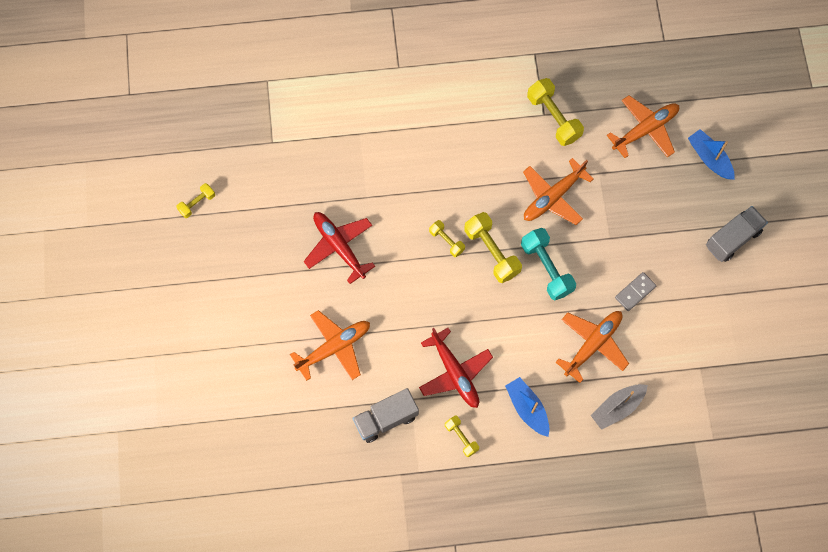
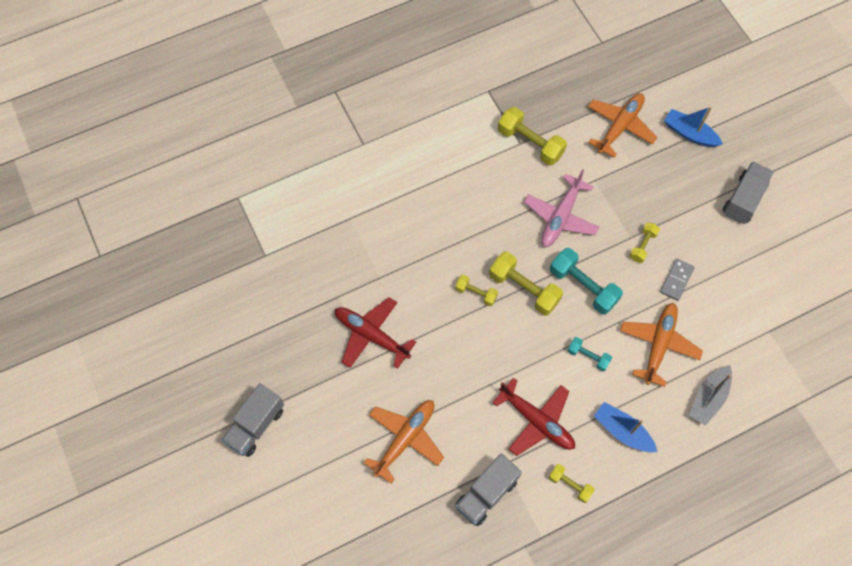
camera: 20 degrees left, 5 degrees down
yellow dumbbell [176,183,215,218] -> yellow dumbbell moved to [629,222,660,263]
orange plane [523,158,593,225] -> pink plane [524,169,599,247]
none -> grey truck [221,383,284,457]
none -> turquoise dumbbell [567,337,612,372]

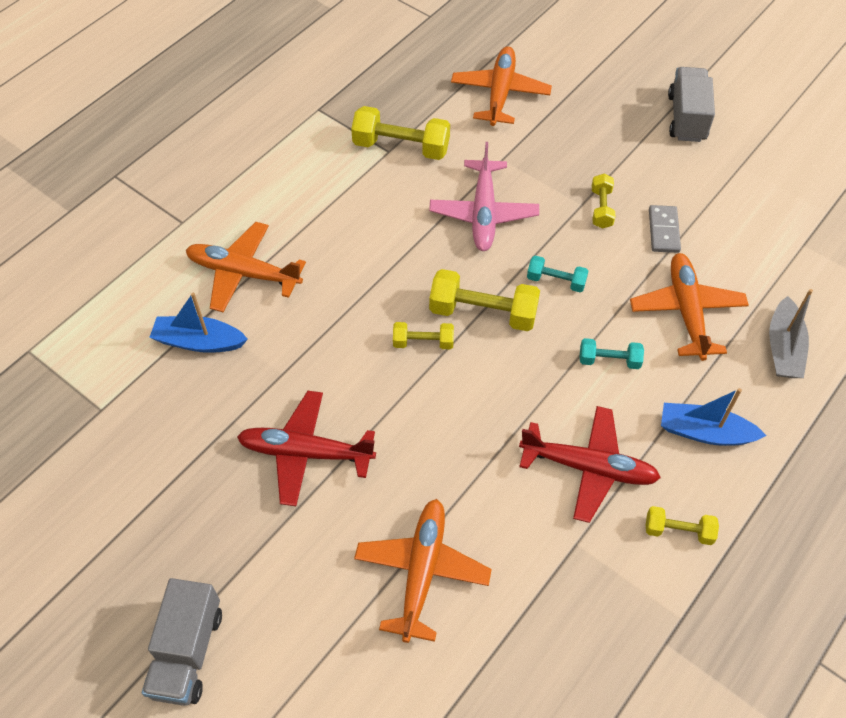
camera: 25 degrees left, 10 degrees down
grey truck [455,454,522,526] -> none
turquoise dumbbell [550,248,623,315] -> turquoise dumbbell [527,255,588,292], size x0.56
blue boat [664,107,723,147] -> blue boat moved to [149,293,248,353]
none -> orange plane [186,222,306,312]

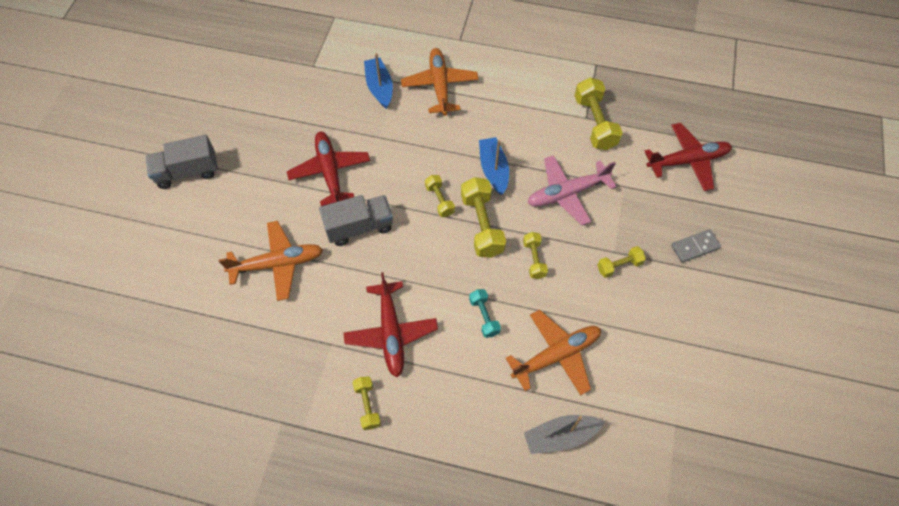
camera: 65 degrees right, 5 degrees up
orange plane [451,46,552,126] -> red plane [645,123,732,191]
turquoise dumbbell [527,255,588,292] -> yellow dumbbell [523,232,548,279]
grey domino [649,205,681,253] -> grey domino moved to [671,229,721,263]
blue boat [661,388,767,446] -> blue boat moved to [479,137,509,195]
grey truck [668,67,715,142] -> grey truck moved to [319,195,393,246]

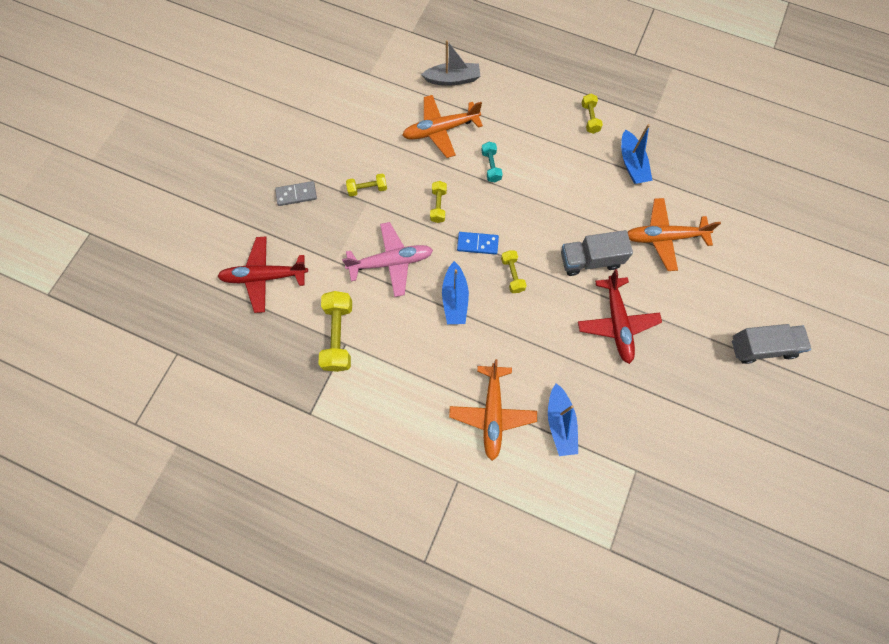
camera: 170 degrees left, 10 degrees up
red plane [344,272,438,377] -> none
yellow dumbbell [461,177,506,258] -> blue domino [457,232,499,255]
none -> blue boat [621,124,652,184]

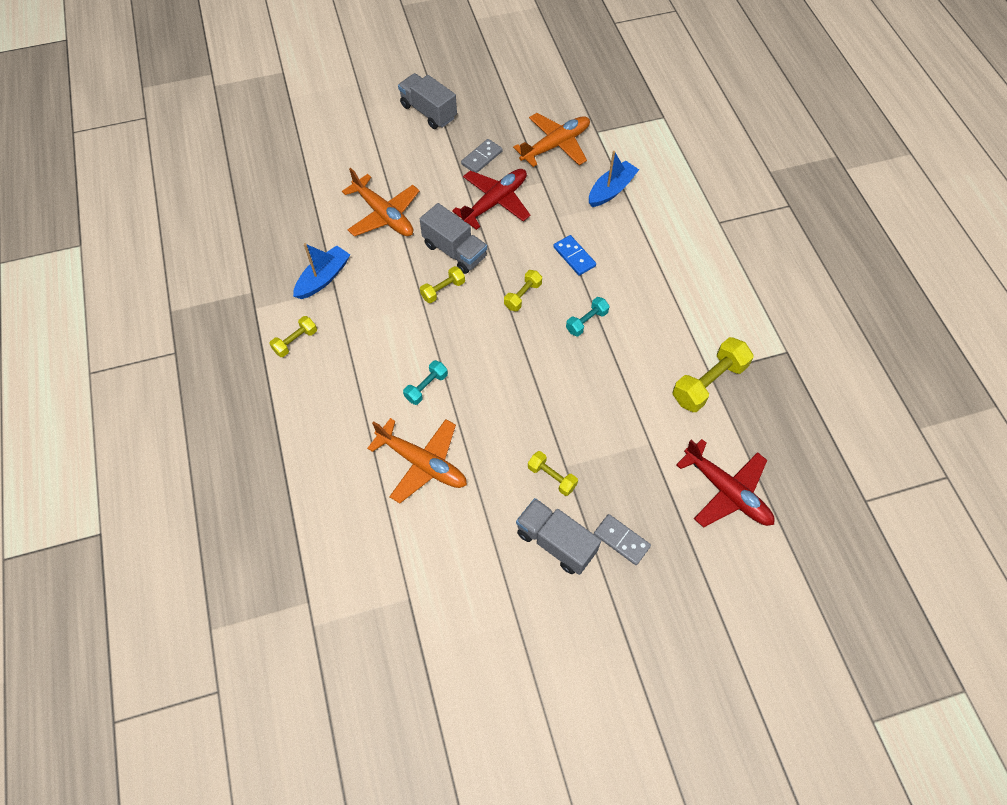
camera: 130 degrees left, 10 degrees down
pink plane [342,222,433,297] -> none
grey boat [421,40,480,86] -> none
yellow dumbbell [430,181,447,223] -> yellow dumbbell moved to [420,266,465,303]
blue boat [442,261,469,324] -> turquoise dumbbell [566,297,610,336]
orange plane [449,359,537,461] -> orange plane moved to [513,113,590,167]
blue domino [457,232,499,255] -> blue domino moved to [553,235,596,276]
none -> grey domino [461,139,503,173]
none -> grey truck [516,498,601,575]

